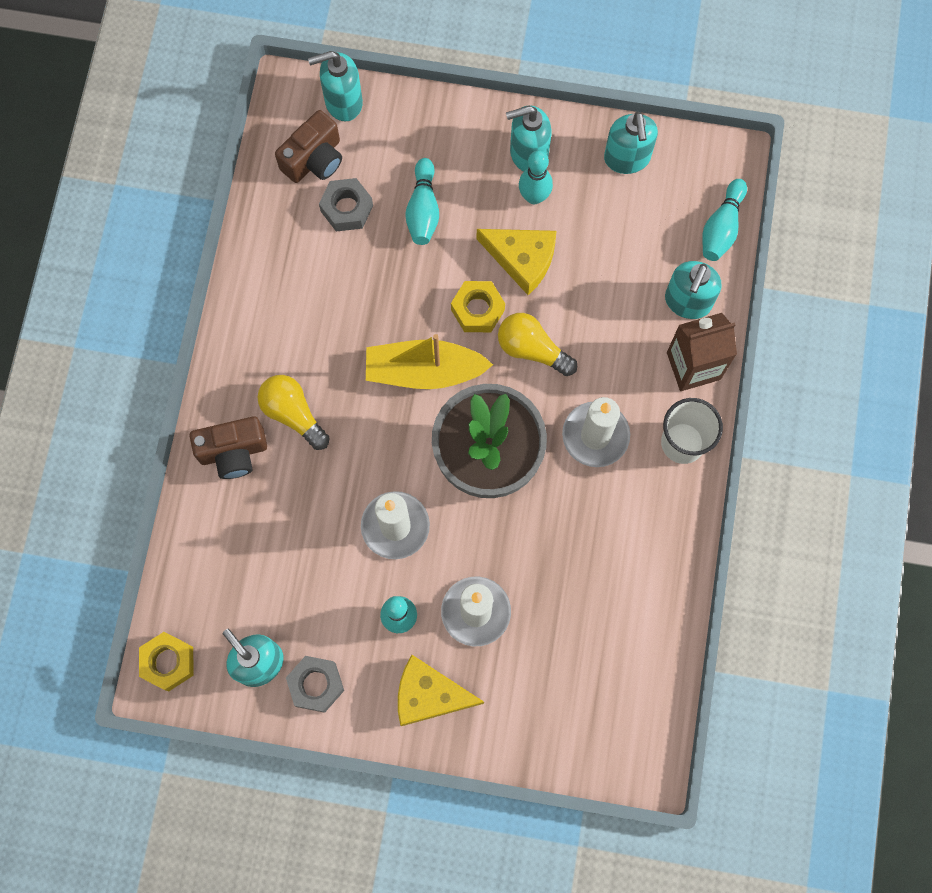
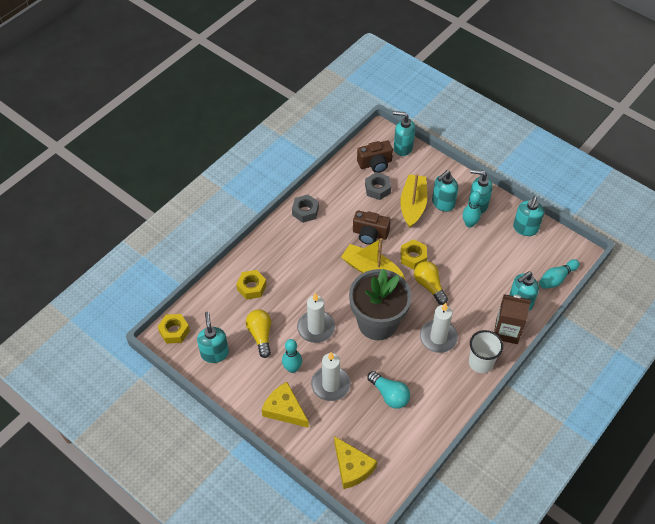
camera: 30 degrees right, 20 degrees down
brown camera [189,416,267,479] -> brown camera moved to [353,211,391,245]
yellow light bulb [257,375,329,450] -> yellow light bulb moved to [246,309,271,358]
grey nut [286,656,344,713] -> grey nut moved to [292,195,319,223]
turquoise bowling pin [405,158,439,245] -> yellow boat [400,174,427,228]
yellow cheese [477,229,557,295] -> yellow cheese moved to [334,436,377,489]
none -> yellow nut [236,270,267,300]
none -> turquoise light bulb [367,371,410,409]
none -> turquoise soap dispenser [432,170,458,212]

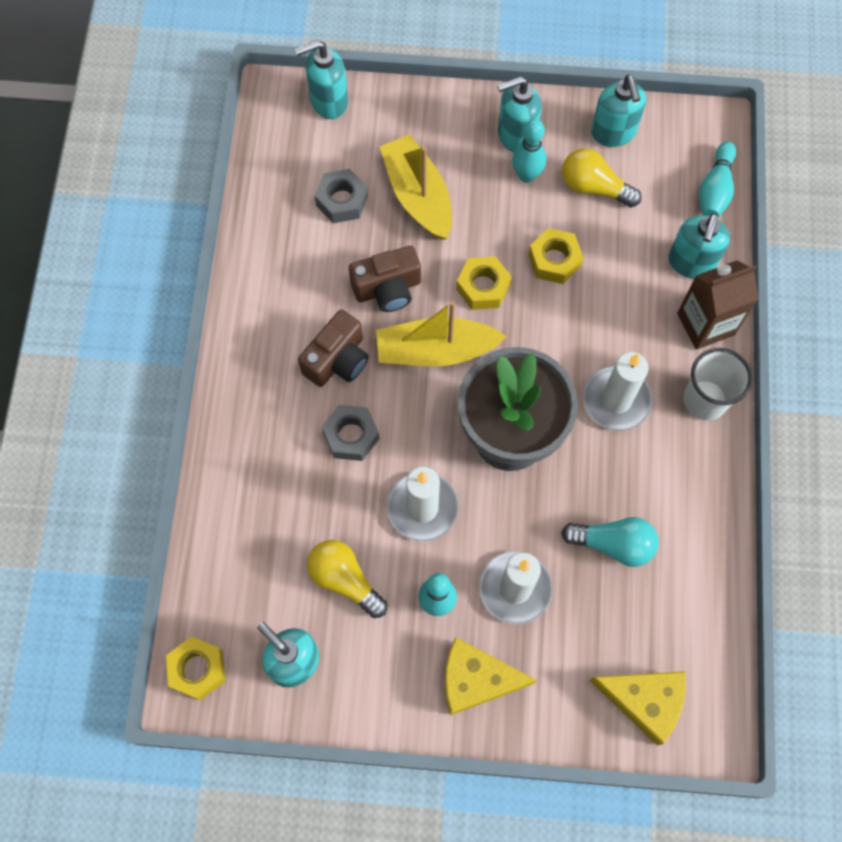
camera: 35 degrees left, 15 degrees up
yellow nut [236,270,267,300] -> yellow nut moved to [528,228,583,284]
grey nut [292,195,319,223] -> grey nut moved to [322,405,379,461]
brown camera [357,141,393,173] -> brown camera moved to [298,309,368,387]
yellow light bulb [414,261,448,305] -> yellow light bulb moved to [562,148,641,208]
turquoise soap dispenser [432,170,458,212] -> none

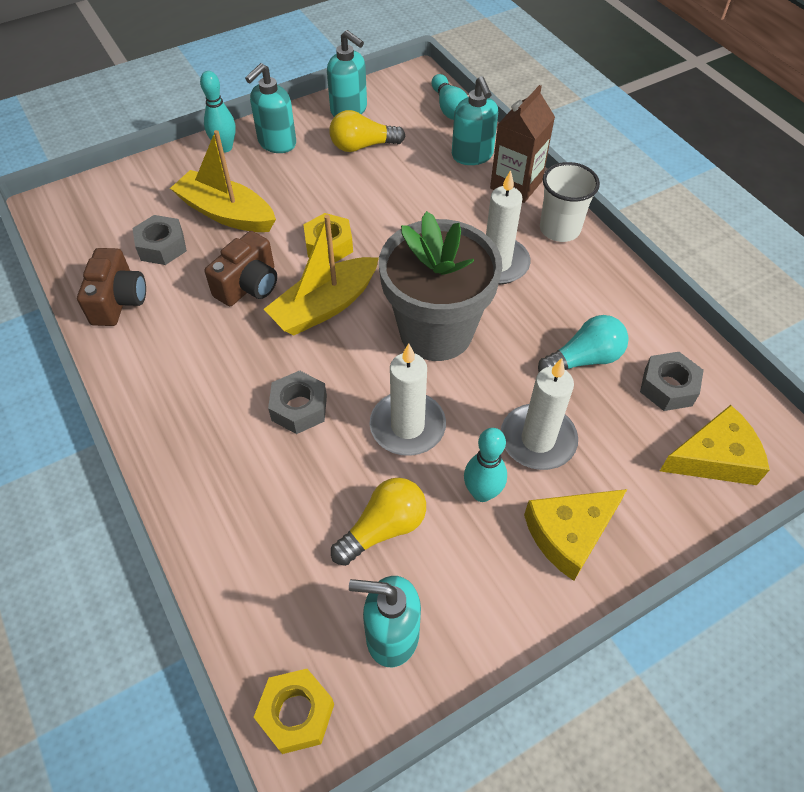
camera: 35 degrees left, 15 degrees down
turquoise soap dispenser [295,40,348,119] -> none
brown camera [298,309,368,387] -> brown camera moved to [77,248,146,326]
yellow light bulb [307,540,388,618] -> yellow light bulb turned 135 degrees clockwise [331,478,426,566]
turquoise bowling pin [512,119,546,183] -> turquoise bowling pin moved to [200,71,236,153]
yellow nut [528,228,583,284] -> none
none -> grey nut [640,352,704,411]

